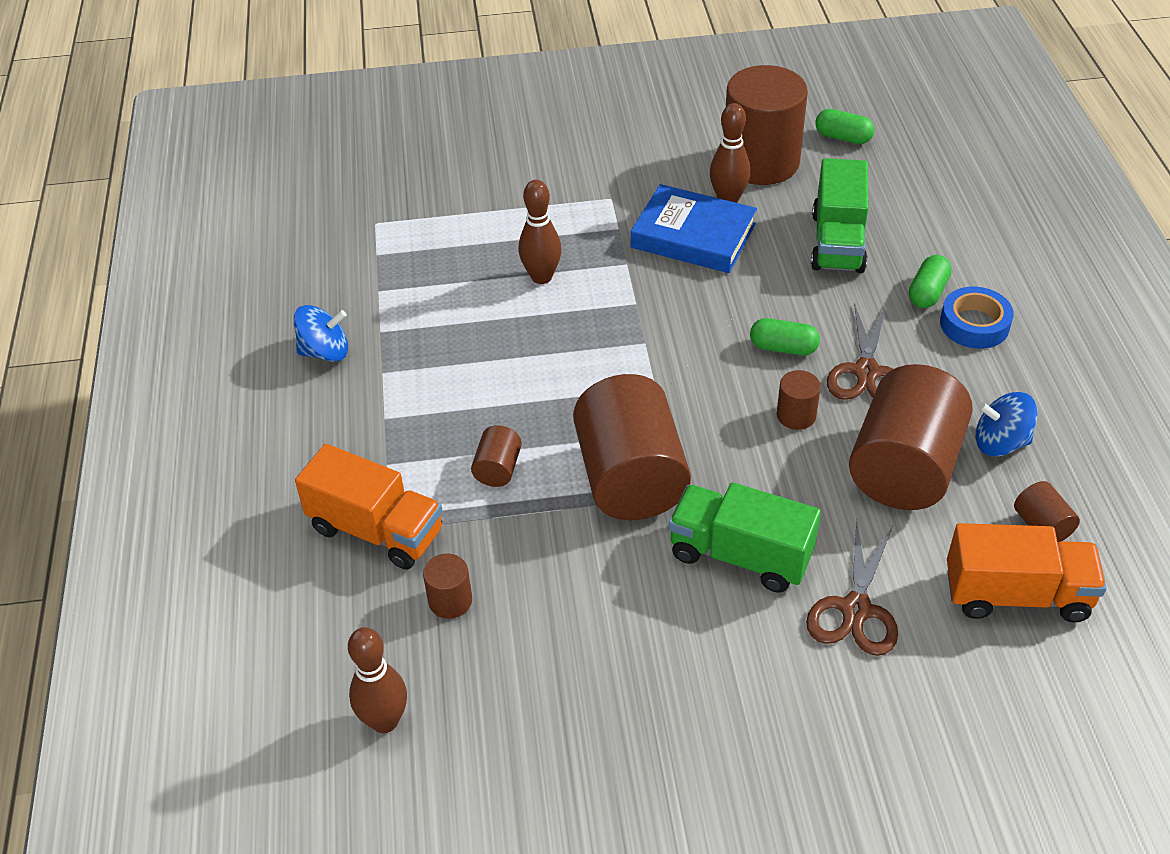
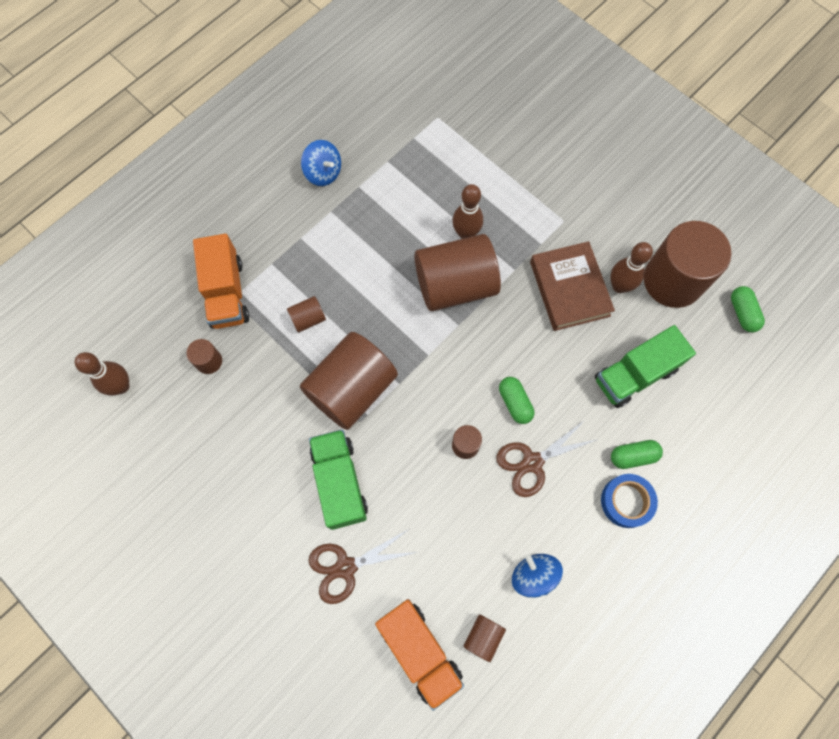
camera: 50 degrees right, 25 degrees up
blue book [631,184,757,273] -> brown book [530,241,615,331]
brown cylinder [849,364,973,510] -> brown cylinder moved to [414,234,501,311]

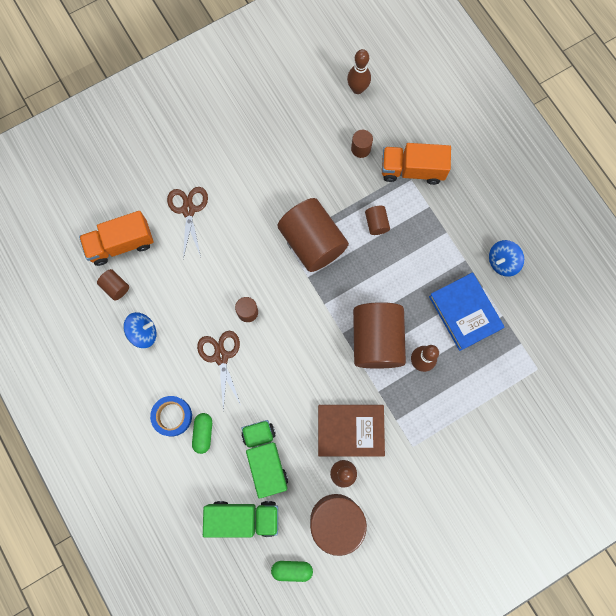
camera: 105 degrees right, 5 degrees up
green truck [309,429,368,530] -> green truck moved to [203,501,278,538]
green capsule [499,377,534,424] -> none
none -> blue book [429,272,504,351]

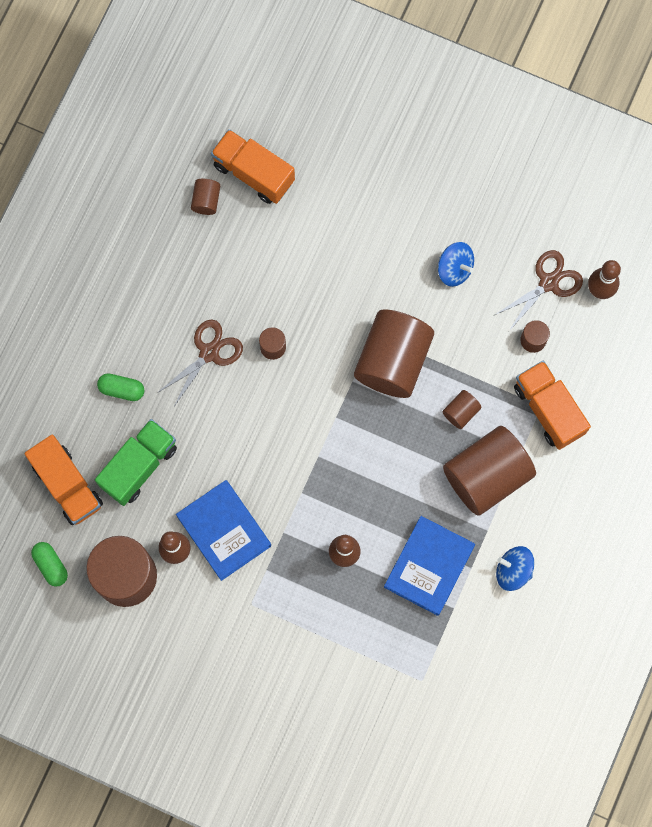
camera: 55 degrees right, 0 degrees up
blue spinning top [123,312,157,348] -> blue spinning top moved to [438,242,474,287]
blue tape [150,396,192,436] -> none
brown scissors [167,187,208,259] -> brown scissors moved to [495,250,583,331]
green capsule [192,413,212,454] -> green capsule turned 45 degrees clockwise [97,373,144,401]
green truck [203,501,278,538] -> orange truck [25,435,103,525]
brown book [318,405,385,457] -> blue book [176,480,271,581]
brown cylinder [353,302,406,369] -> brown cylinder moved to [443,426,536,516]

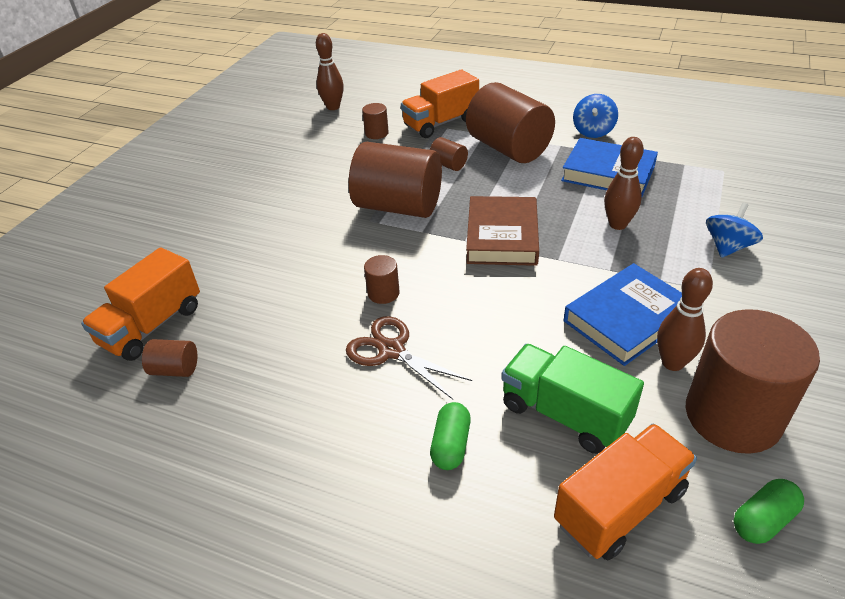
camera: 90 degrees left, 35 degrees down
blue spinning top [438,242,474,287] -> blue spinning top moved to [706,203,763,258]
brown scissors [495,250,583,331] -> none
none -> brown book [466,196,539,266]

